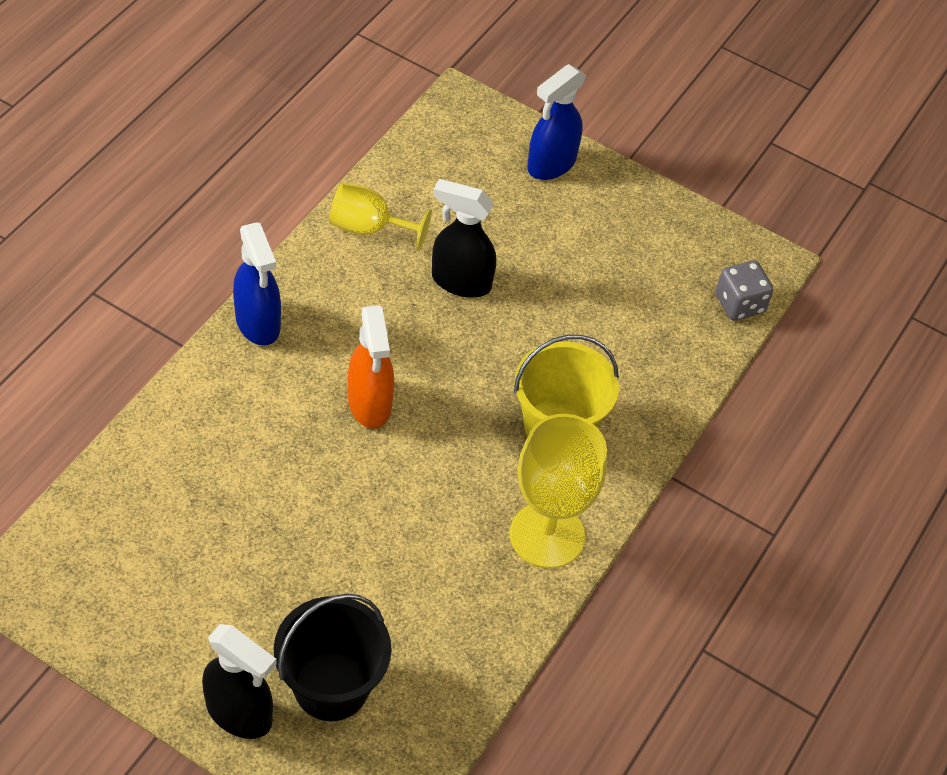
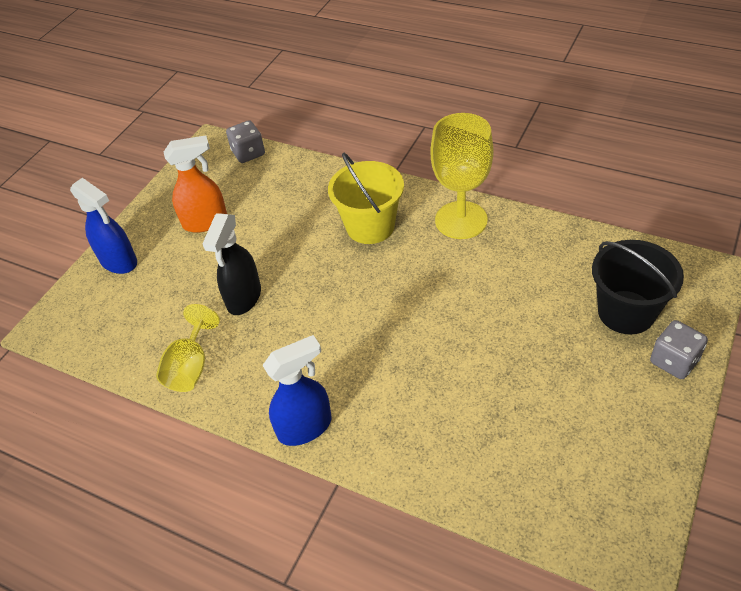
camera: 85 degrees left, 5 degrees down
black spray bottle [202,624,277,739] -> grey dice [650,320,708,379]
orange spray bottle [348,305,394,428] -> orange spray bottle moved to [164,135,227,233]

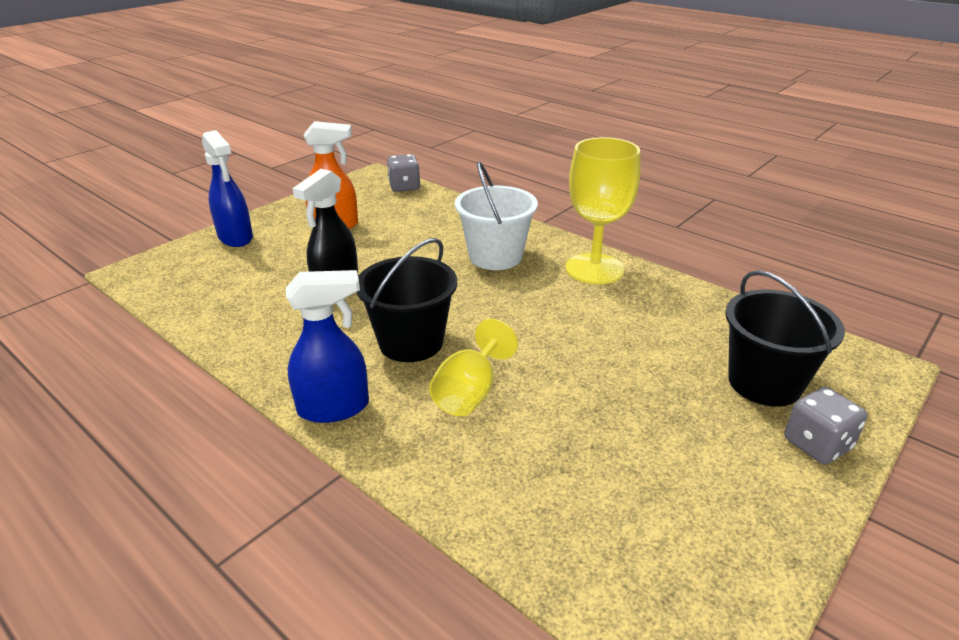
camera: 10 degrees right, 15 degrees down
yellow goblet [156,304,220,392] -> yellow goblet moved to [429,319,518,416]
yellow bucket [328,153,404,244] -> white bucket [455,161,538,270]
none -> black bucket [356,238,457,362]

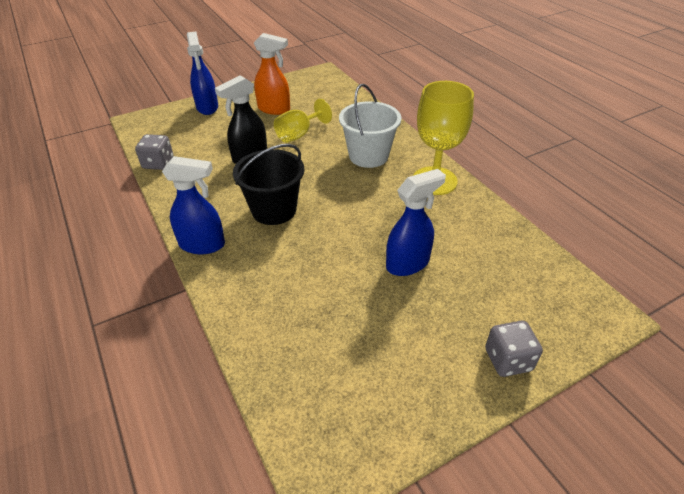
camera: 20 degrees right, 10 degrees up
grey dice [387,154,420,192] -> grey dice moved to [135,134,173,170]
yellow goblet [429,319,518,416] -> yellow goblet moved to [274,99,332,143]
black bucket [725,270,845,407] -> none
none -> blue spray bottle [386,169,446,276]

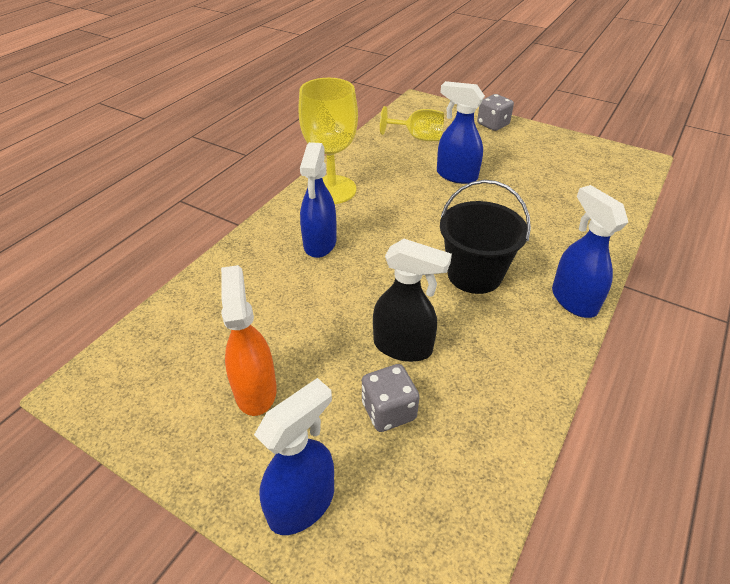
camera: 120 degrees left, 0 degrees up
grey dice [135,134,173,170] -> grey dice moved to [362,364,420,432]
yellow goblet [274,99,332,143] -> yellow goblet moved to [380,106,444,141]
white bucket [339,84,402,168] -> blue spray bottle [300,142,337,258]

